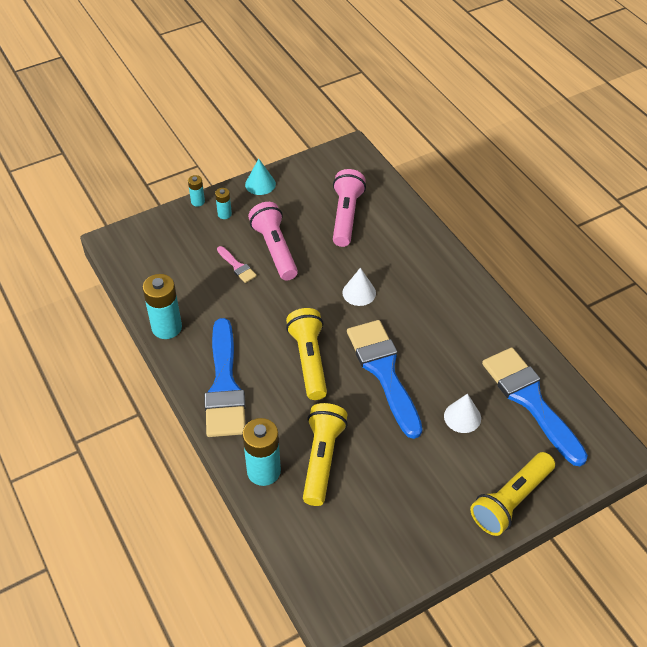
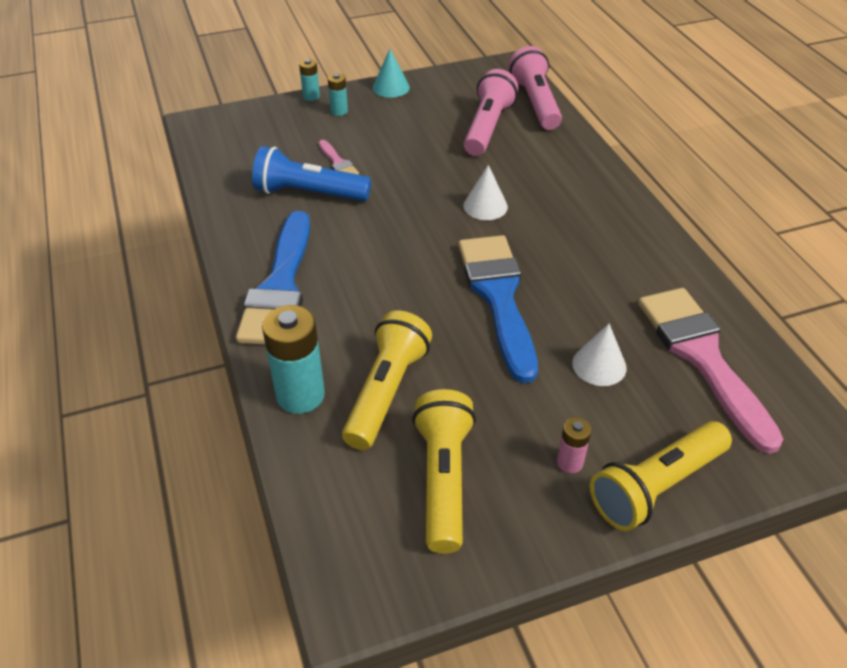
camera: 10 degrees right, 5 degrees down
turquoise battery [143,274,182,339] -> none
pink flashlight [248,202,298,281] -> pink flashlight moved to [509,46,562,130]
yellow flashlight [286,308,327,400] -> yellow flashlight moved to [412,389,476,554]
blue brush [482,348,588,466] -> pink brush [638,288,783,454]
none -> blue flashlight [252,146,371,201]
none -> pink battery [557,417,592,473]

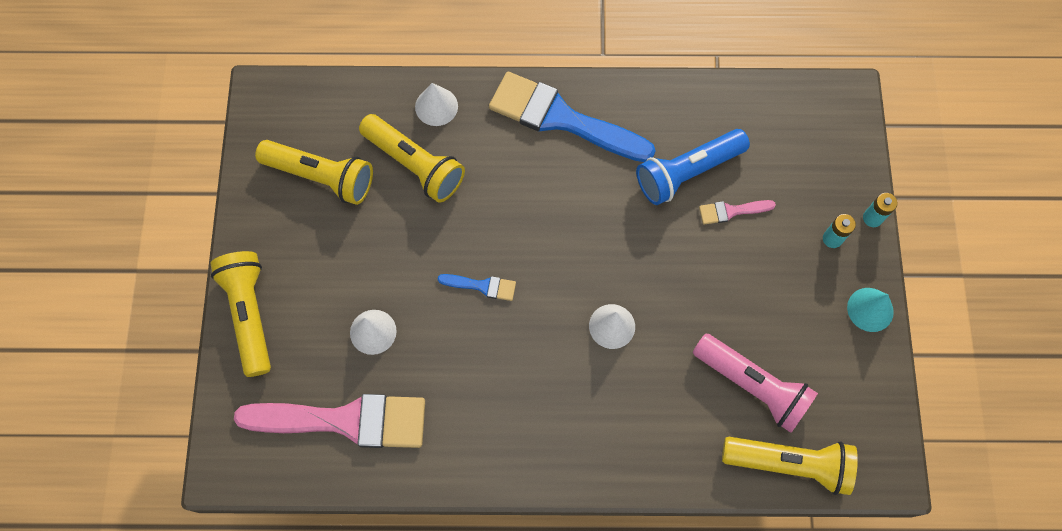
camera: 110 degrees right, 25 degrees up
blue flashlight [252,146,371,201] -> blue flashlight turned 150 degrees counterclockwise [636,129,750,205]
turquoise battery [262,305,325,414] -> white cone [415,83,458,126]
blue brush [458,235,538,383] -> blue brush [438,274,516,301], size x0.43
pink flashlight [509,46,562,130] -> yellow flashlight [722,437,858,495]
pink battery [557,417,592,473] -> none

